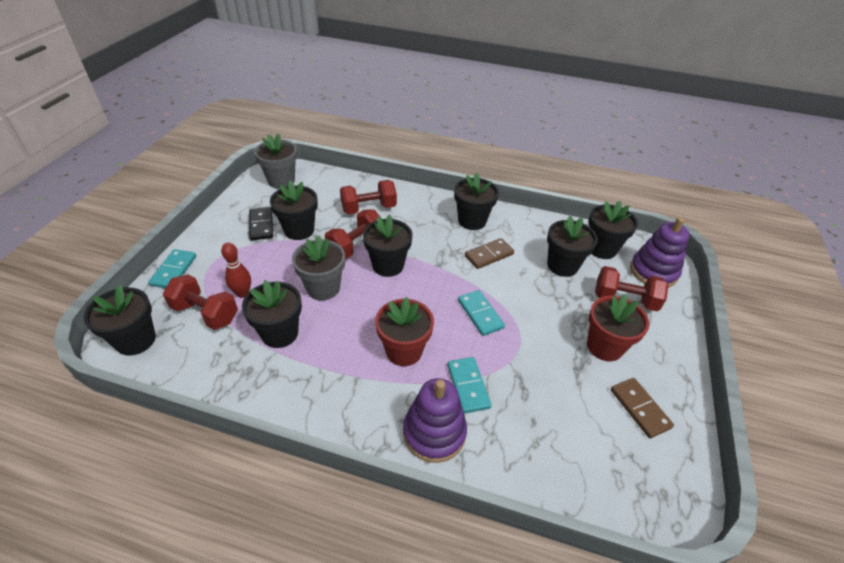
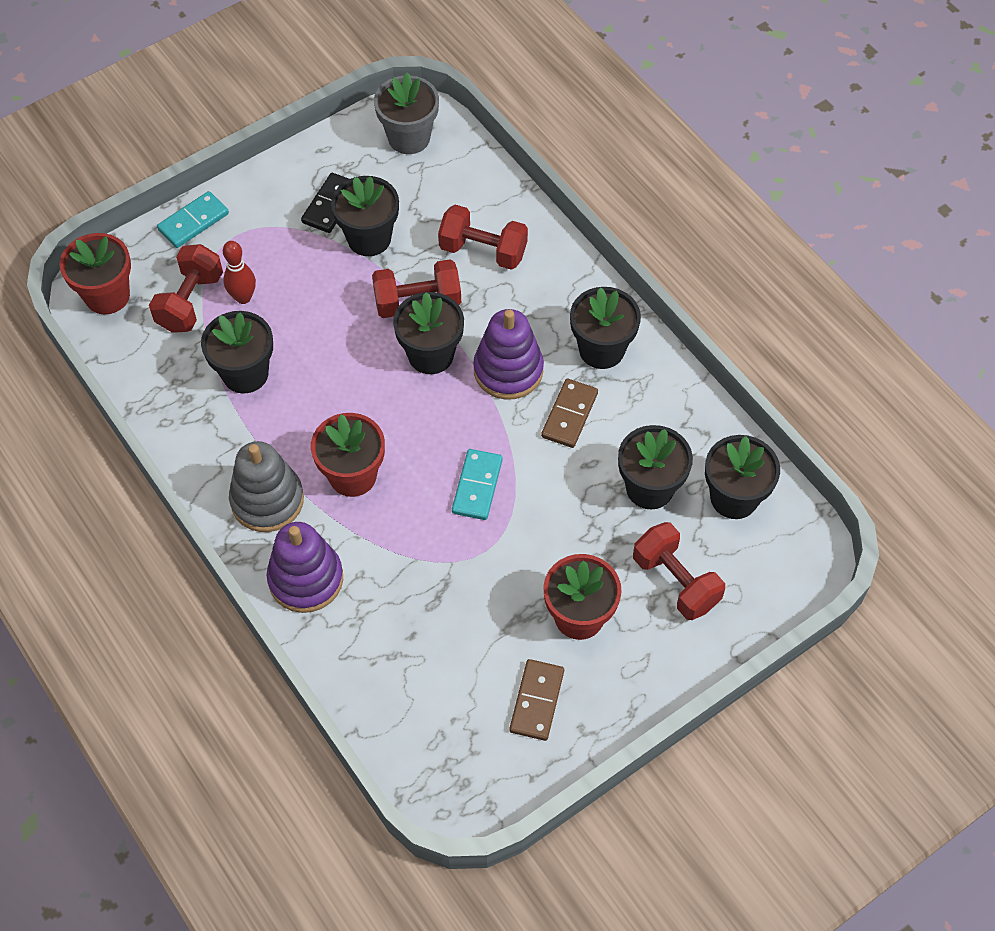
camera: 40 degrees right, 15 degrees up
black flower pot [83,285,156,356] -> red flower pot [60,233,131,314]
red dumbbell [163,274,238,330] -> red dumbbell turned 45 degrees clockwise [149,244,223,333]
grey flower pot [292,236,345,300] -> none
turquoise domino [448,357,492,414] -> none
brown domino [465,238,514,269] -> brown domino turned 75 degrees counterclockwise [541,379,598,448]
purple stacking toy [630,217,690,288] -> purple stacking toy moved to [473,309,544,400]
none -> grey stacking toy [229,441,304,532]

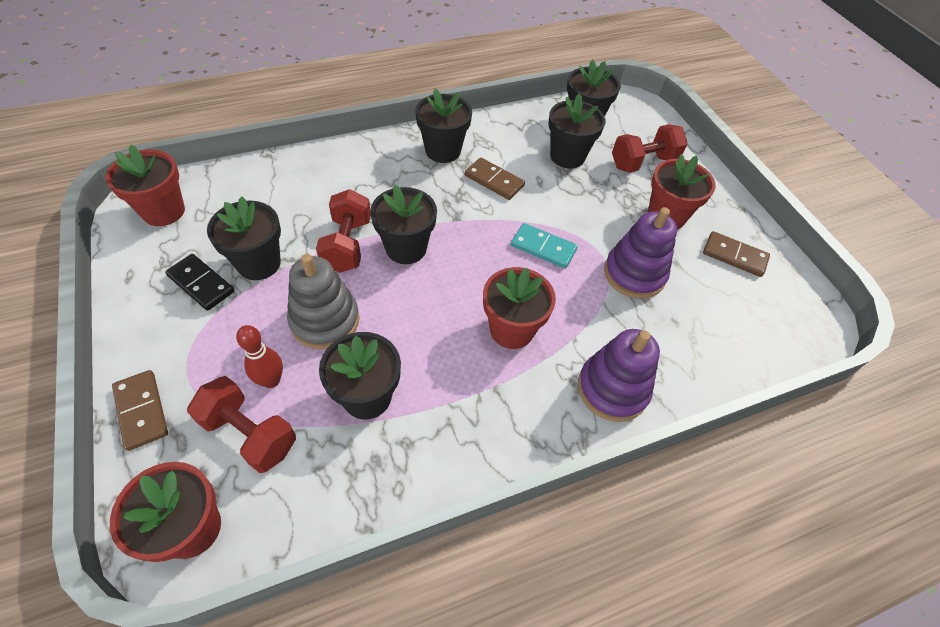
camera: 80 degrees left, 5 degrees down
turquoise domino [157,191,229,248] -> brown domino [112,370,168,451]
grey stacking toy [229,441,304,532] -> grey stacking toy moved to [287,254,360,349]
grey flower pot [374,73,439,154] -> red flower pot [105,145,185,226]
red dumbbell [438,205,528,270] -> none
purple stacking toy [473,309,544,400] -> purple stacking toy moved to [604,207,677,299]

